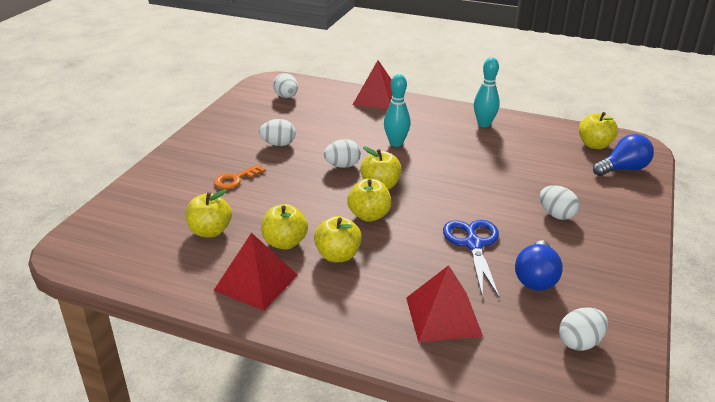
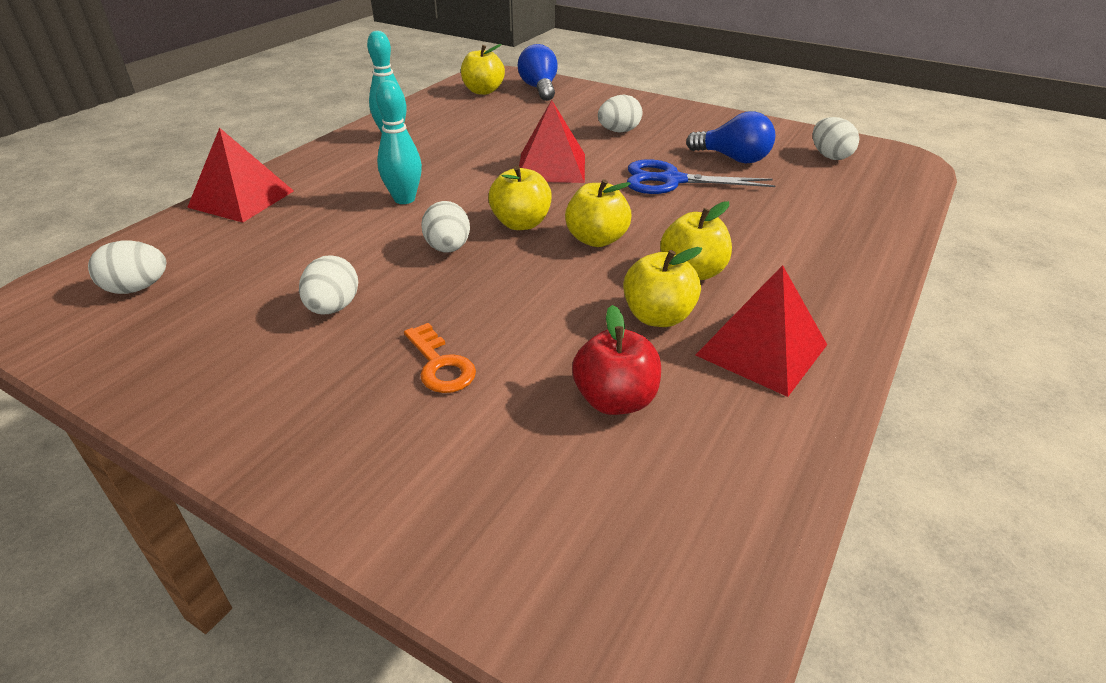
camera: 80 degrees left, 5 degrees up
yellow apple [186,189,232,237] -> red apple [572,305,661,415]
red pyramid [406,265,483,342] -> red pyramid moved to [519,100,585,183]

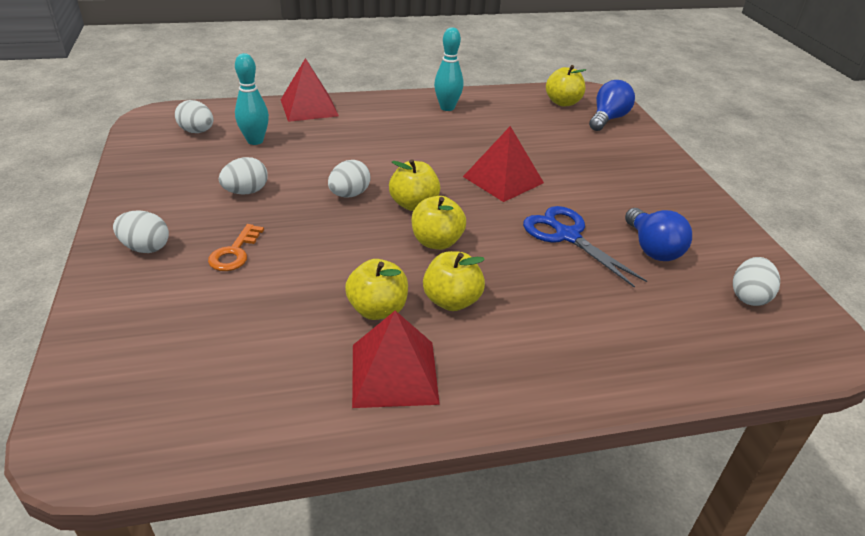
camera: 45 degrees right, 0 degrees up
turquoise bowling pin [376,80,422,204] -> turquoise bowling pin moved to [235,53,269,145]
red apple [572,305,661,415] -> none
white egg [598,95,642,132] -> white egg moved to [113,210,169,253]

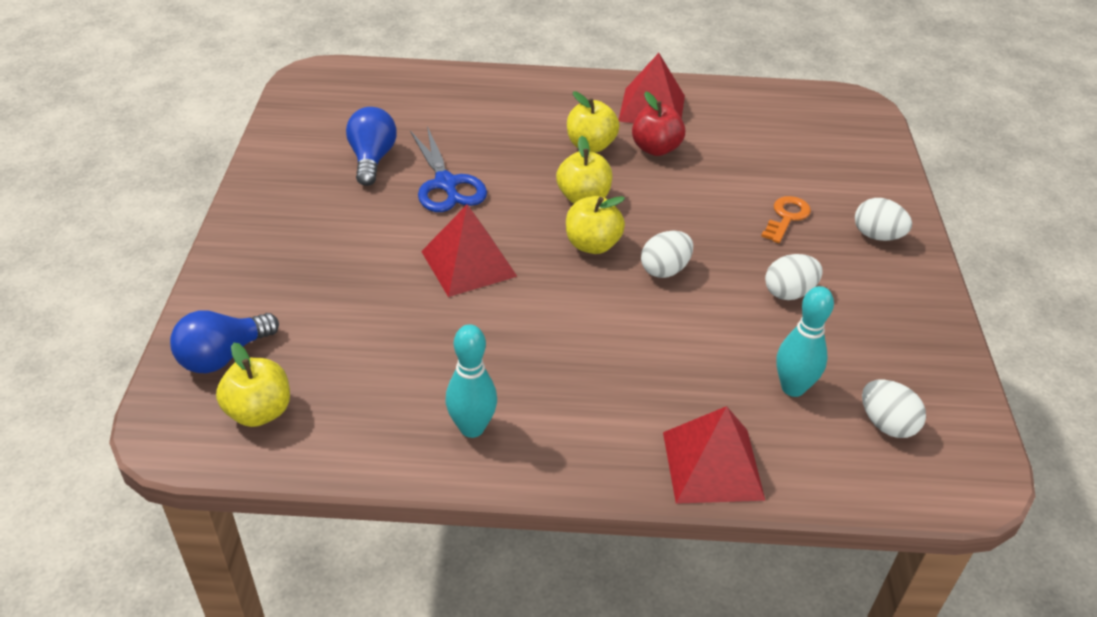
camera: 165 degrees left, 5 degrees up
yellow apple [345,259,408,320] -> red apple [632,91,685,156]
white egg [733,257,780,306] -> none

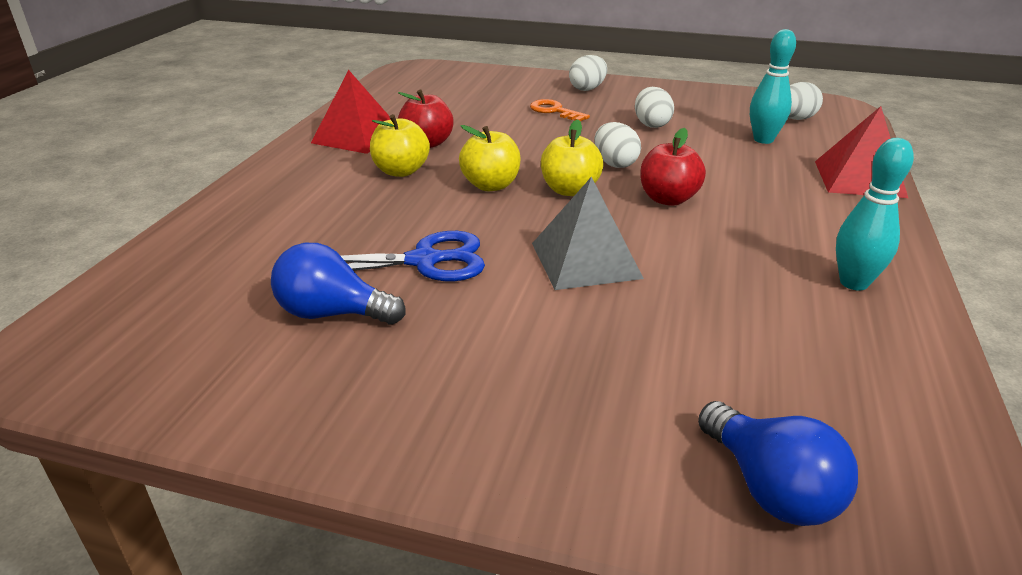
camera: 75 degrees left, 10 degrees down
yellow apple [216,343,290,427] -> none
red pyramid [421,204,517,297] -> grey pyramid [532,177,644,290]
none -> red apple [640,128,706,206]

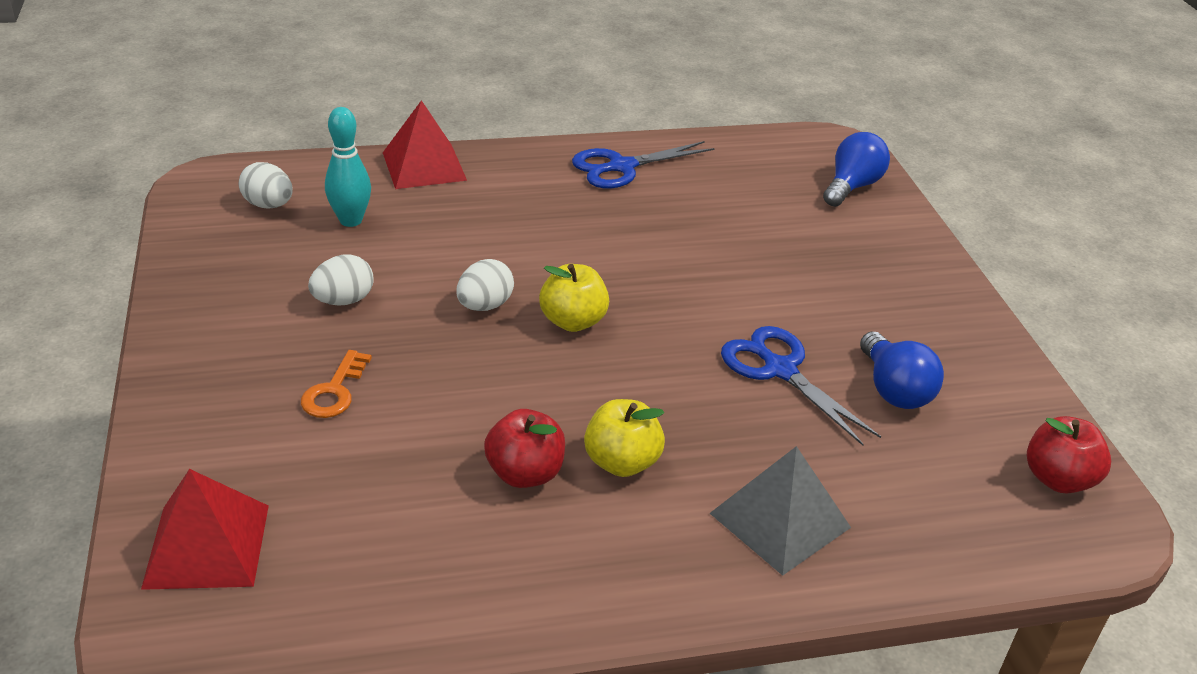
camera: 120 degrees left, 5 degrees up
red pyramid [311,70,391,154] -> red pyramid moved to [141,469,269,590]
yellow apple [459,125,521,191] -> none
grey pyramid [532,177,644,290] -> grey pyramid moved to [710,446,851,576]
white egg [569,55,607,91] -> none
red apple [640,128,706,206] -> red apple moved to [1027,416,1111,494]
turquoise bowling pin [836,138,914,291] -> blue scissors [572,141,715,189]

